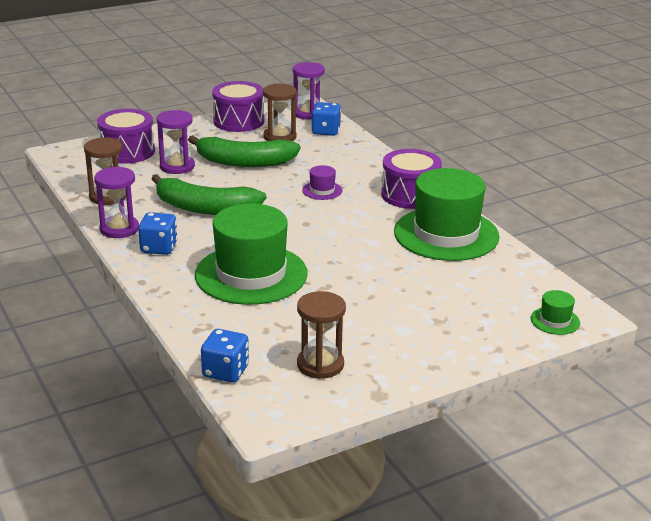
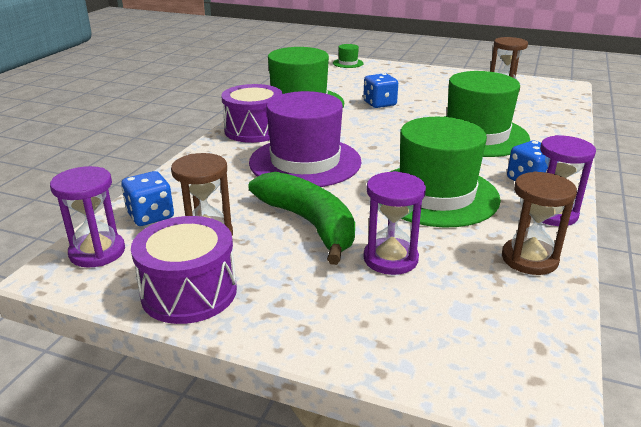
camera: 130 degrees left, 0 degrees up
purple drum [97,109,155,164] -> none
green banana [151,174,266,215] -> green hat [390,117,501,227]
blue dice [201,329,249,383] -> blue dice moved to [363,73,398,108]
purple hat [302,165,343,200] -> purple hat [249,91,362,187], size x2.44

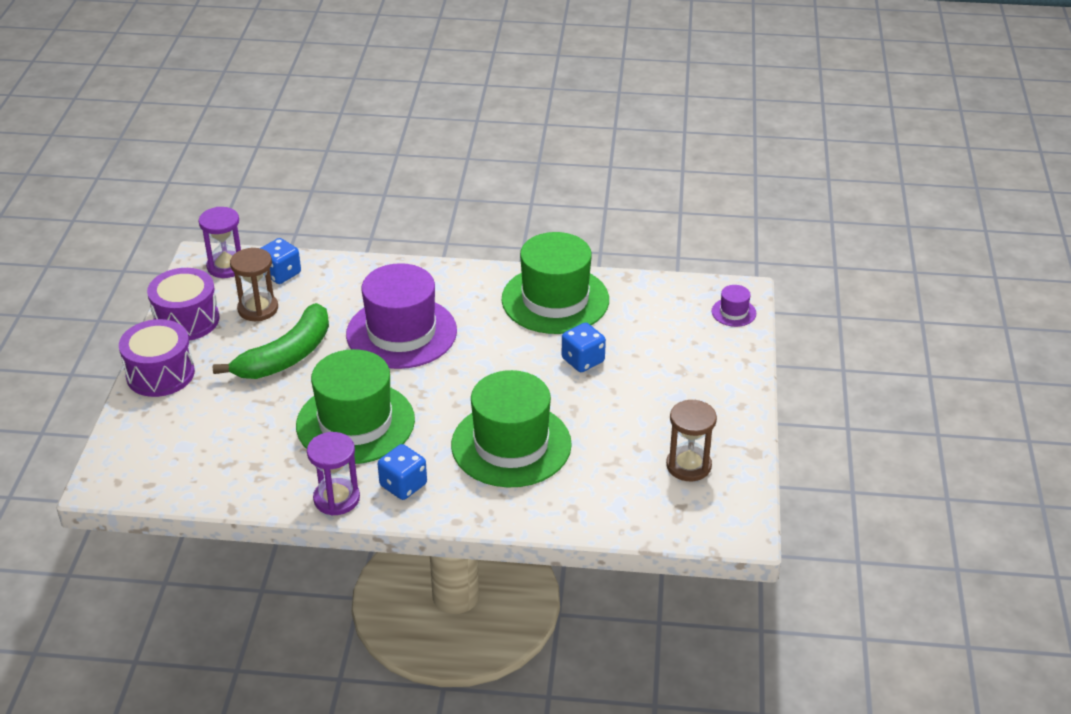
camera: 75 degrees right, 10 degrees up
purple drum [221,84,283,143] -> purple drum moved to [119,319,195,397]
green hat [333,44,364,68] -> purple hat [712,285,756,327]
purple hourglass [363,171,426,275] -> none
brown hourglass [502,171,577,275] -> none

